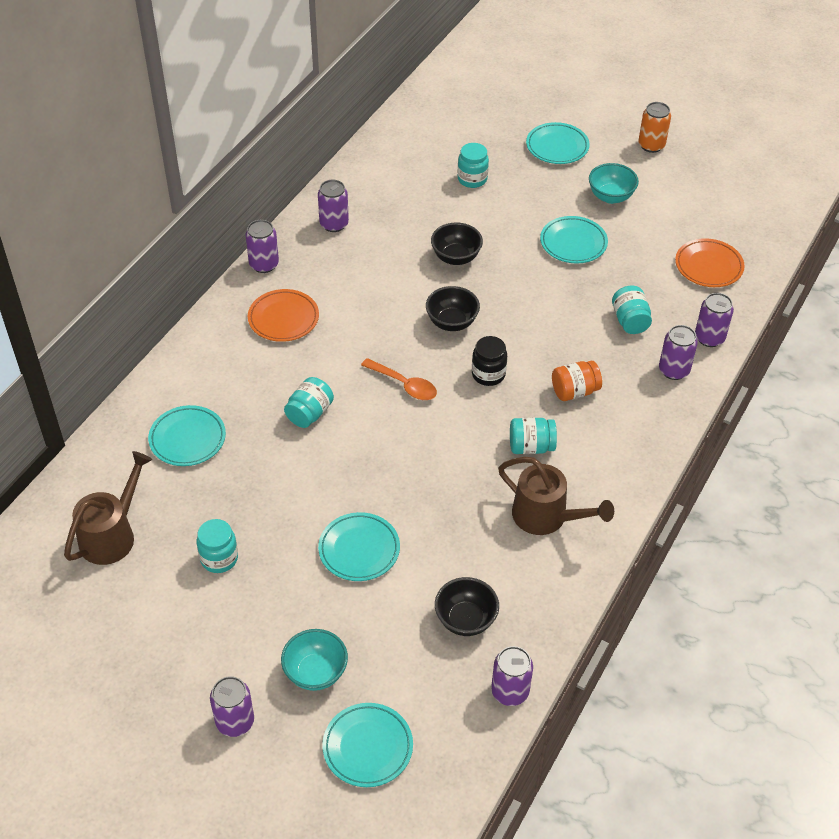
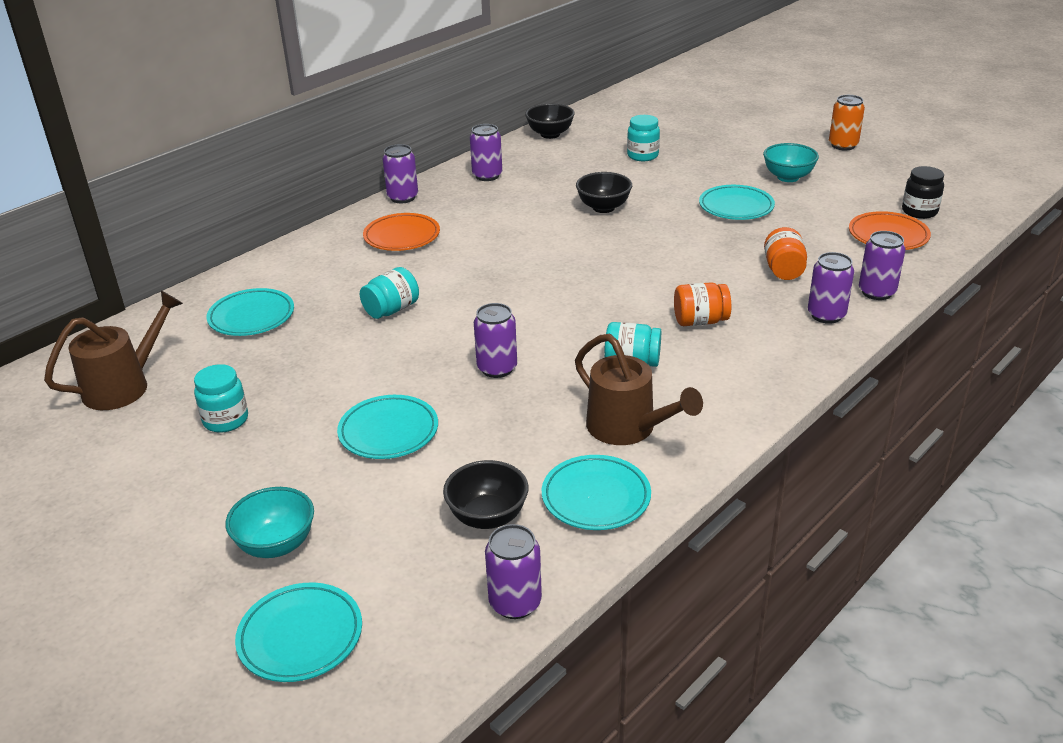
camera: 15 degrees right, 15 degrees down
purple can [210,676,254,737] -> purple can moved to [474,303,517,378]
orange spoon [361,358,437,400] -> none
black bowl [426,286,480,331] -> black bowl moved to [525,103,575,139]
black jar [472,336,507,386] -> black jar moved to [902,166,944,219]
turquoise plate [526,122,589,164] -> turquoise plate moved to [542,455,651,530]
turquoise jar [612,286,652,334] -> orange jar [764,227,807,280]

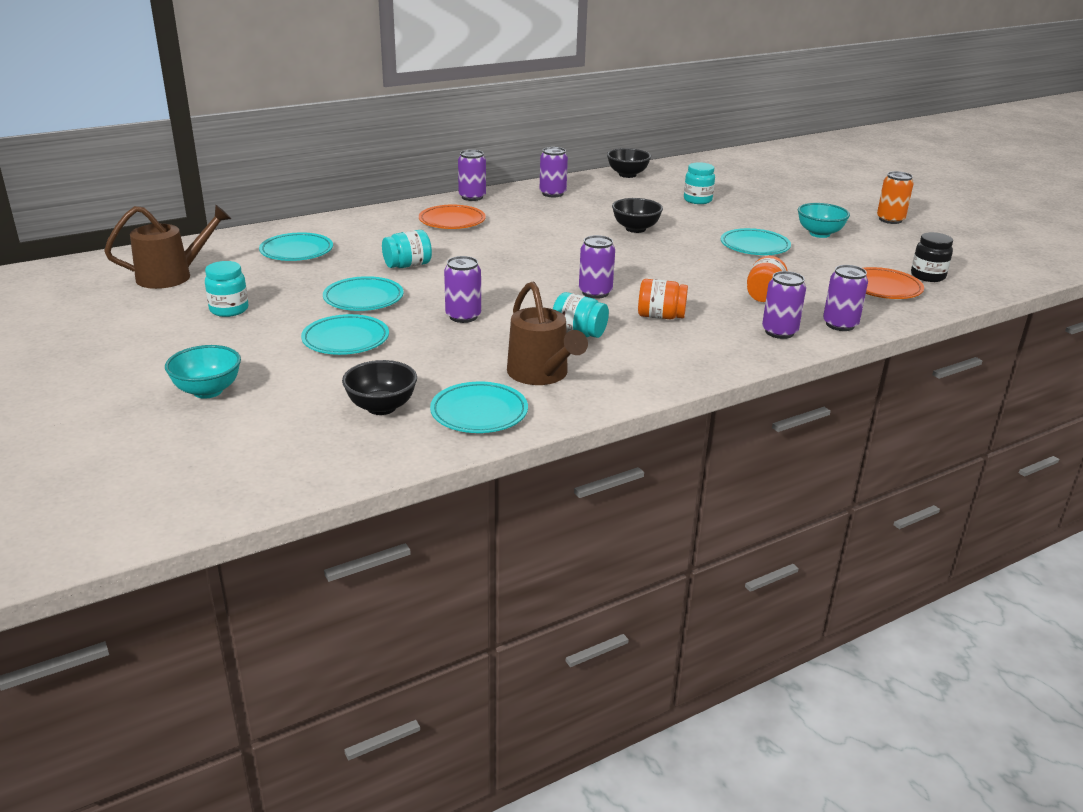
camera: 15 degrees right, 5 degrees down
turquoise plate [235,582,362,682] -> turquoise plate moved to [323,276,404,311]
purple can [485,524,542,619] -> purple can moved to [579,235,615,299]

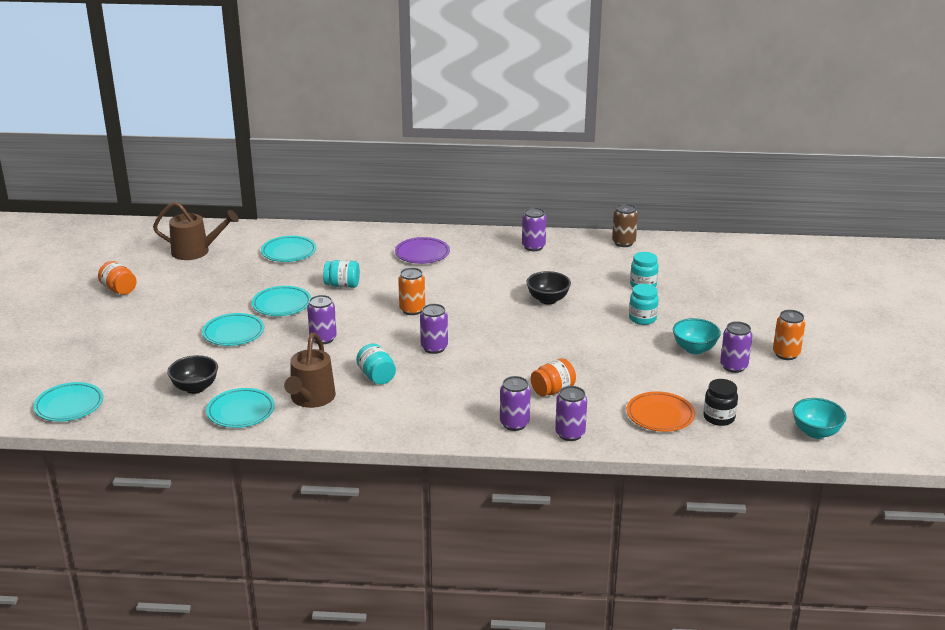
camera: 35 degrees right, 0 degrees up
turquoise bowl [165,345,241,399] -> turquoise bowl moved to [792,398,847,439]
turquoise jar [205,261,248,317] -> turquoise jar moved to [629,284,659,325]
orange plate [419,205,486,229] -> purple plate [395,237,450,264]
purple can [458,150,486,201] -> purple can moved to [720,321,752,373]
black bowl [607,148,651,178] -> brown can [612,204,638,247]
orange jar [638,279,688,319] -> orange jar moved to [98,261,137,295]
turquoise plate [721,228,791,255] -> turquoise plate moved to [33,382,103,422]
none -> orange can [398,268,425,315]

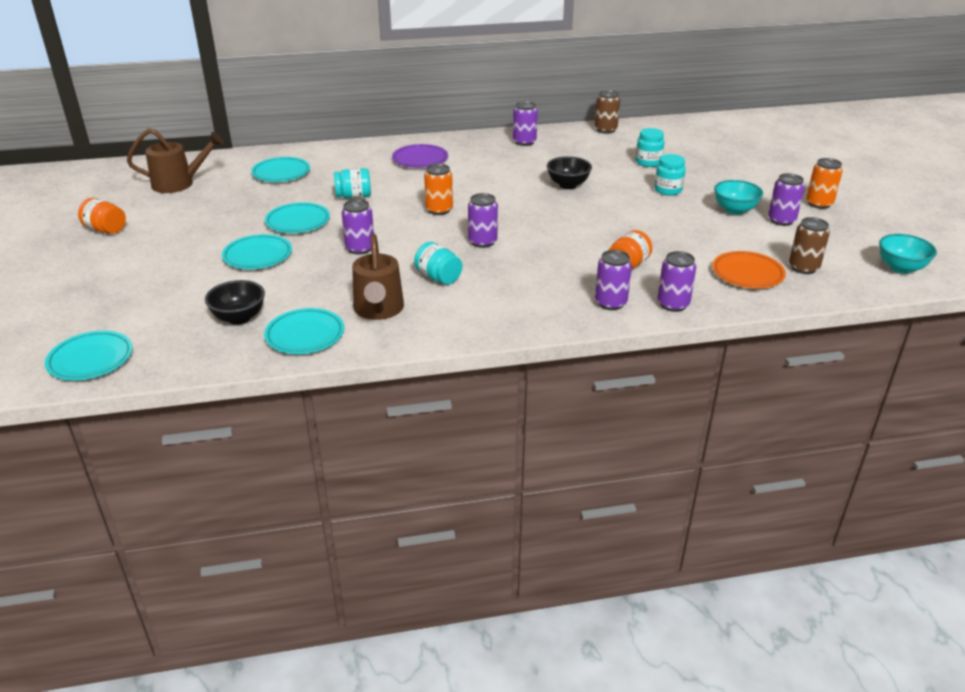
camera: 15 degrees left, 5 degrees up
black jar [704,379,738,426] -> brown can [789,217,830,274]

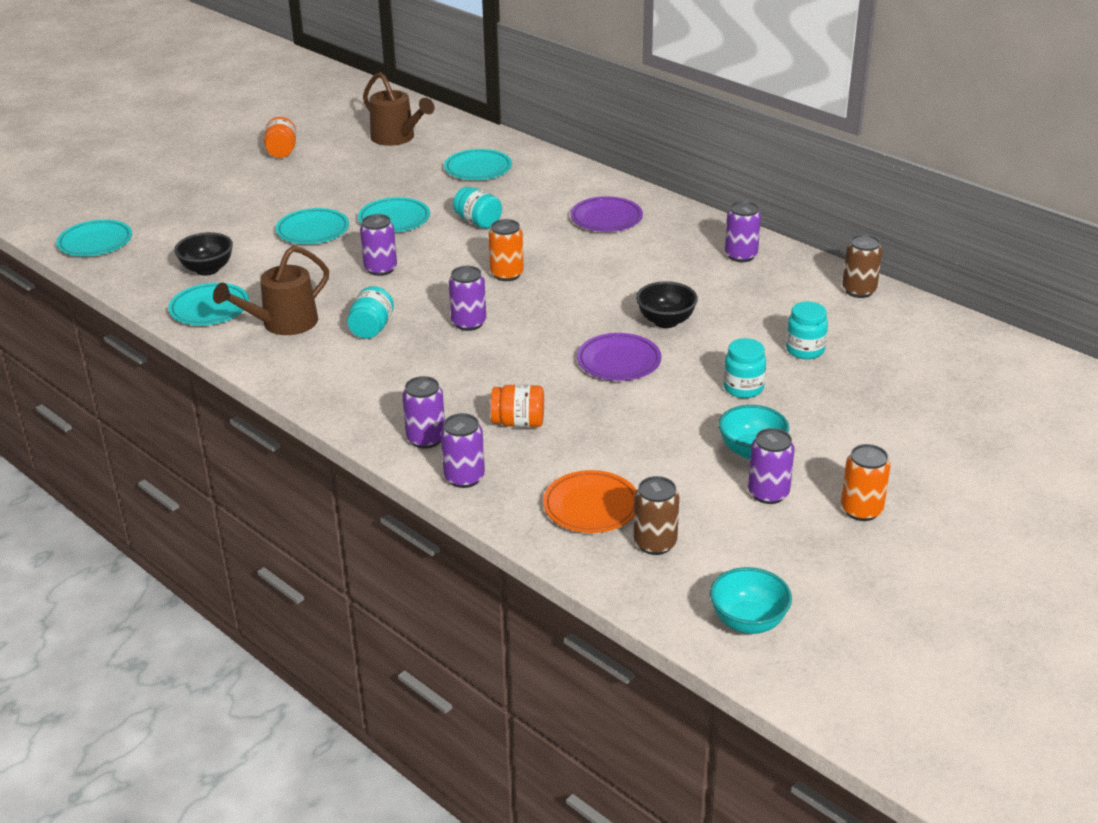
camera: 55 degrees right, 0 degrees up
none -> purple plate [577,333,661,381]

